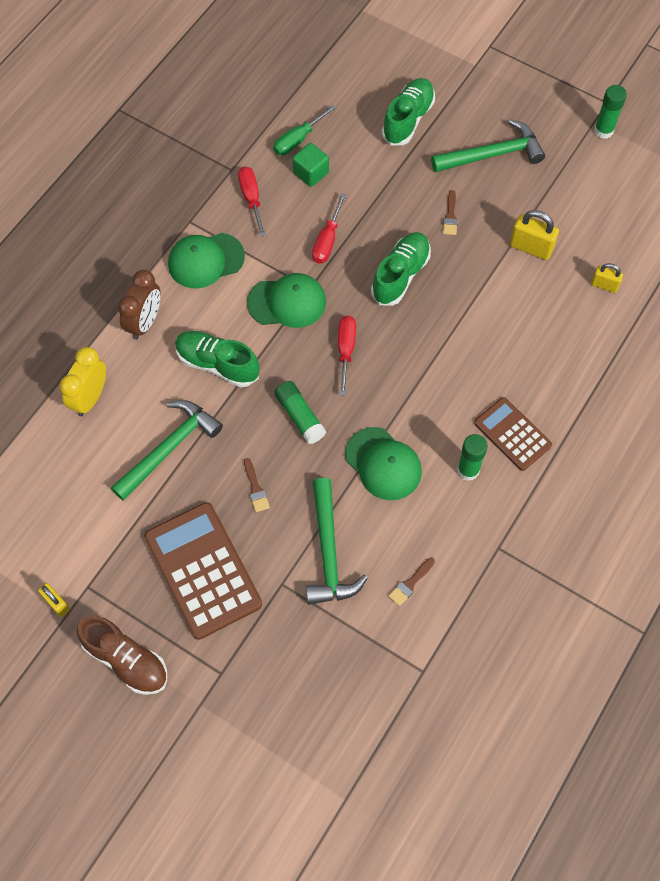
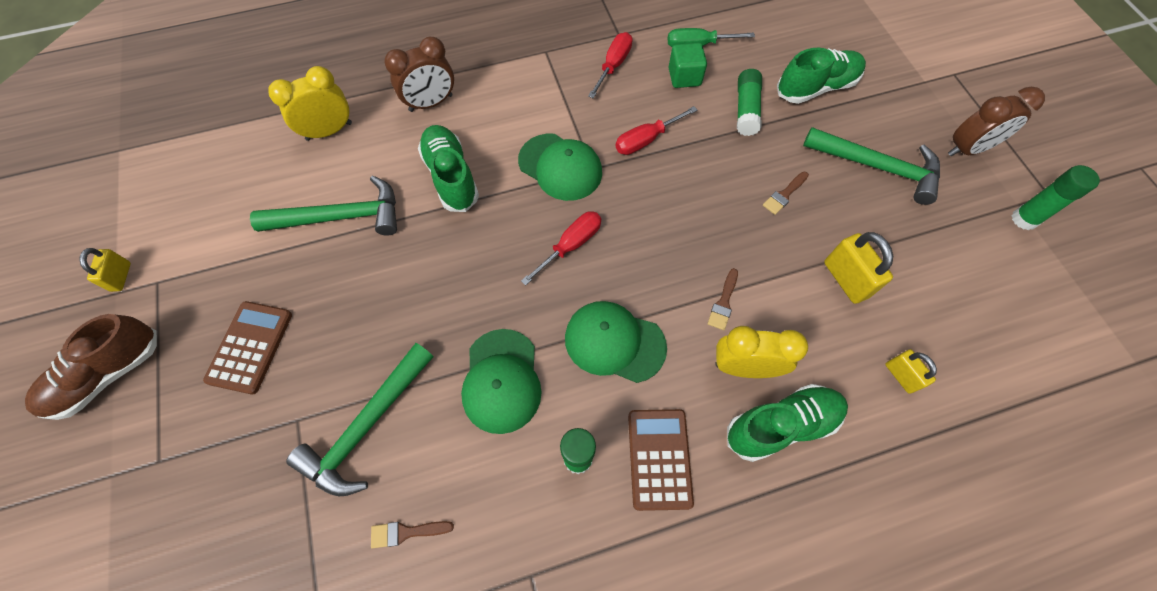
camera: 40 degrees right, 0 degrees up
brown shoe [77,616,167,695] -> brown shoe turned 60 degrees clockwise [25,314,157,420]
brown calculator [144,502,262,640] -> brown calculator [203,301,292,395], size x0.60
green cap [168,233,245,288] -> green cap moved to [565,301,667,383]
brown brush [244,458,270,512] -> brown brush moved to [708,268,738,330]
green glue stick [274,381,326,444] -> green glue stick moved to [737,69,762,136]
green shoe [371,232,431,306] -> green shoe moved to [727,384,848,462]
none -> yellow clock [715,326,808,378]
none -> brown clock [948,87,1045,156]

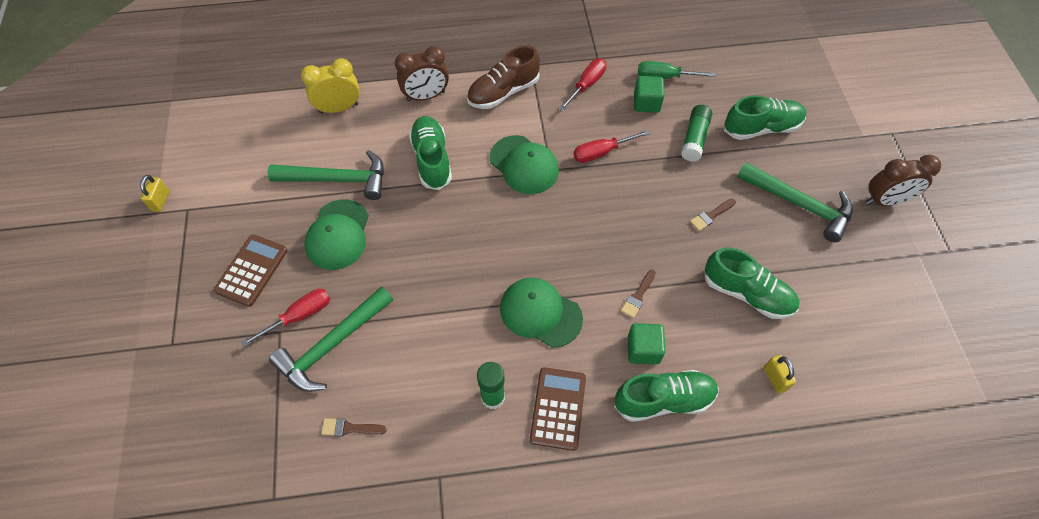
camera: 10 degrees right, 5 degrees down
brown shoe [25,314,157,420] -> brown shoe moved to [467,46,540,109]
green cap [461,329,542,434] -> green cap moved to [304,199,369,270]
red screwdriver [521,211,601,286] -> red screwdriver moved to [241,289,330,347]
yellow clock [715,326,808,378] -> green cube [628,323,666,364]
yellow padlock [824,232,893,304] -> green shoe [704,247,799,319]
green glue stick [1011,165,1100,230] -> none

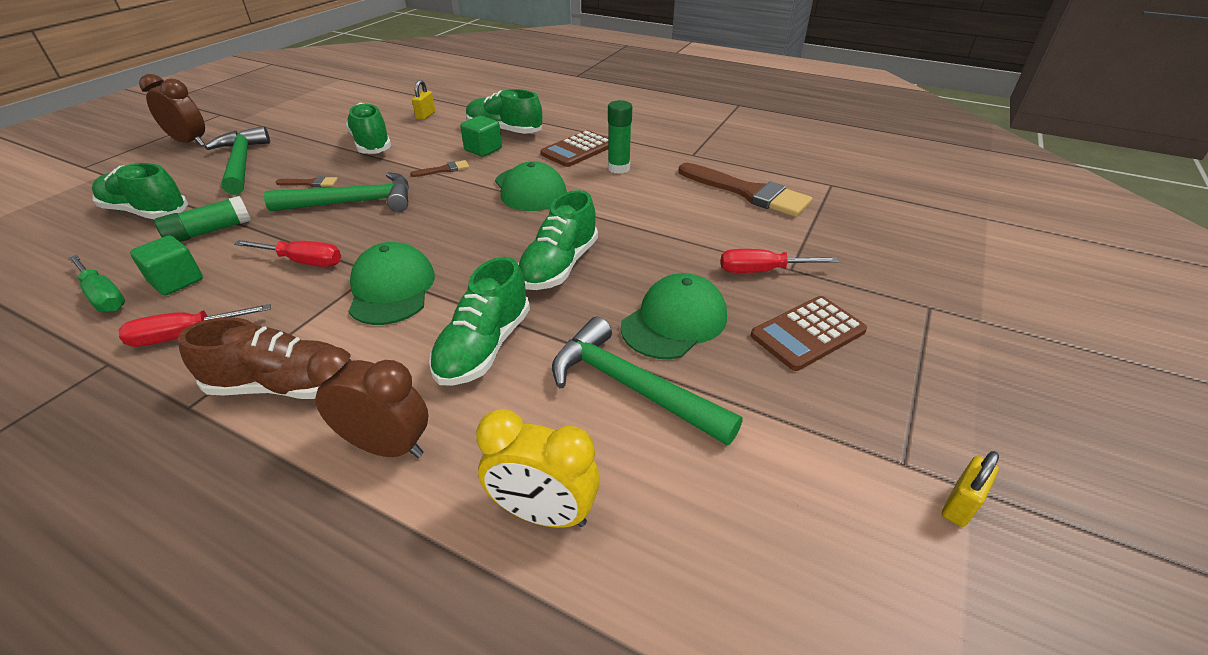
camera: 145 degrees left, 20 degrees down
green hammer [269,286,393,392] -> green hammer moved to [264,172,409,212]
brown brush [321,418,387,436] -> brown brush [679,163,812,217], size x2.30
none -> green shoe [518,190,598,290]

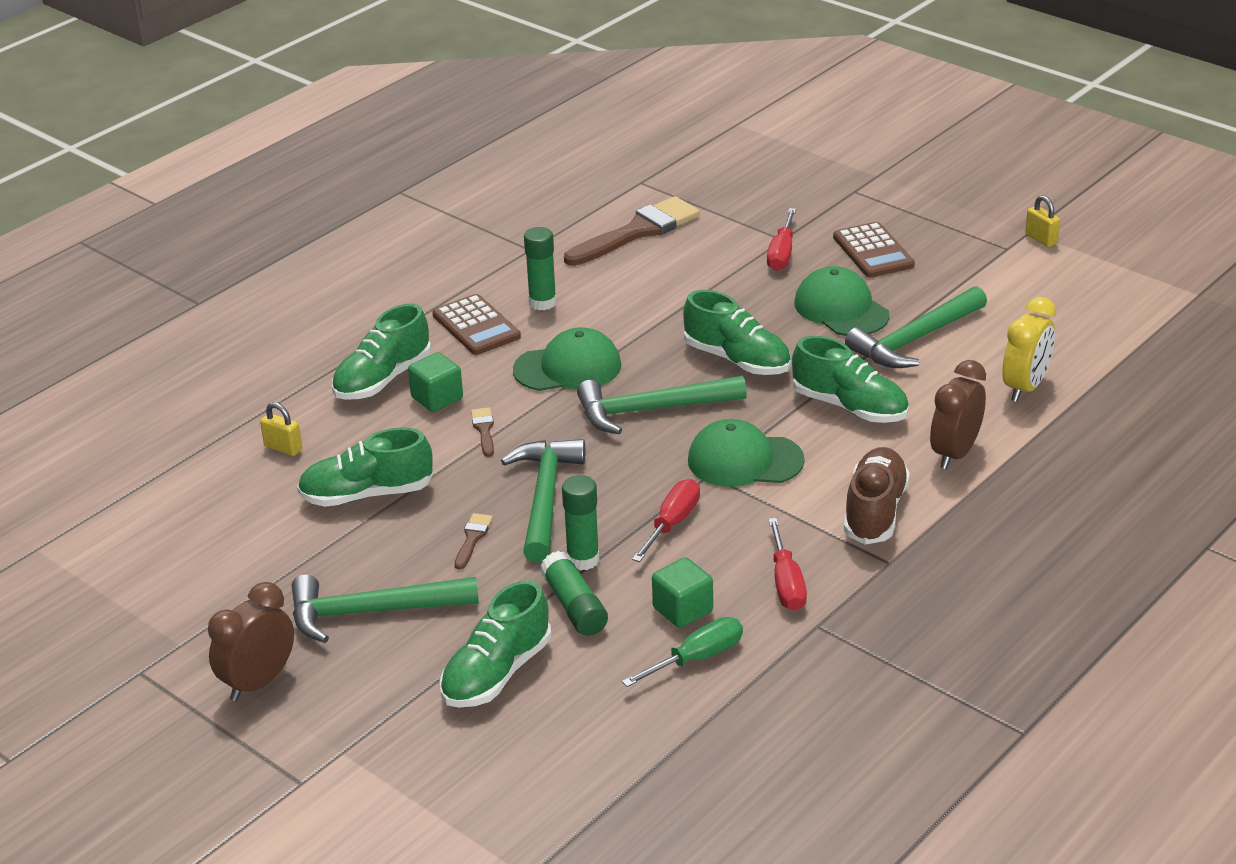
camera: 75 degrees left, 5 degrees down
none -> green glue stick [562,475,599,570]
none -> green hammer [577,376,747,434]

